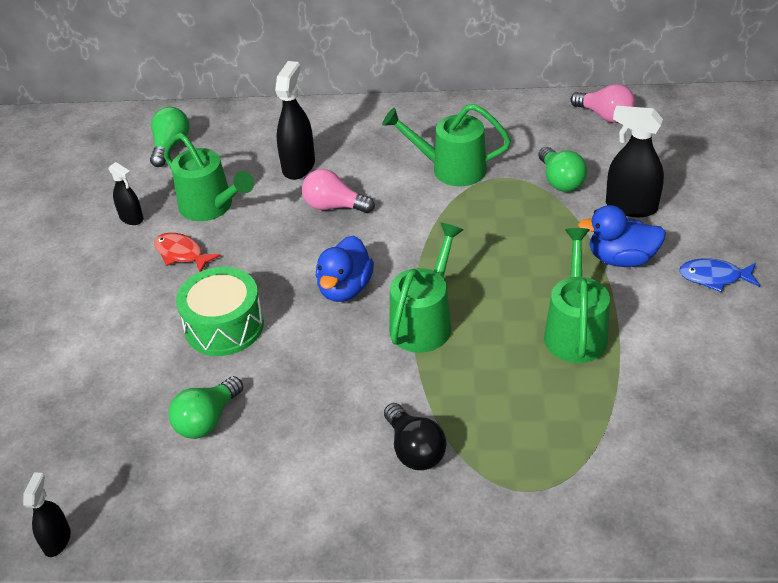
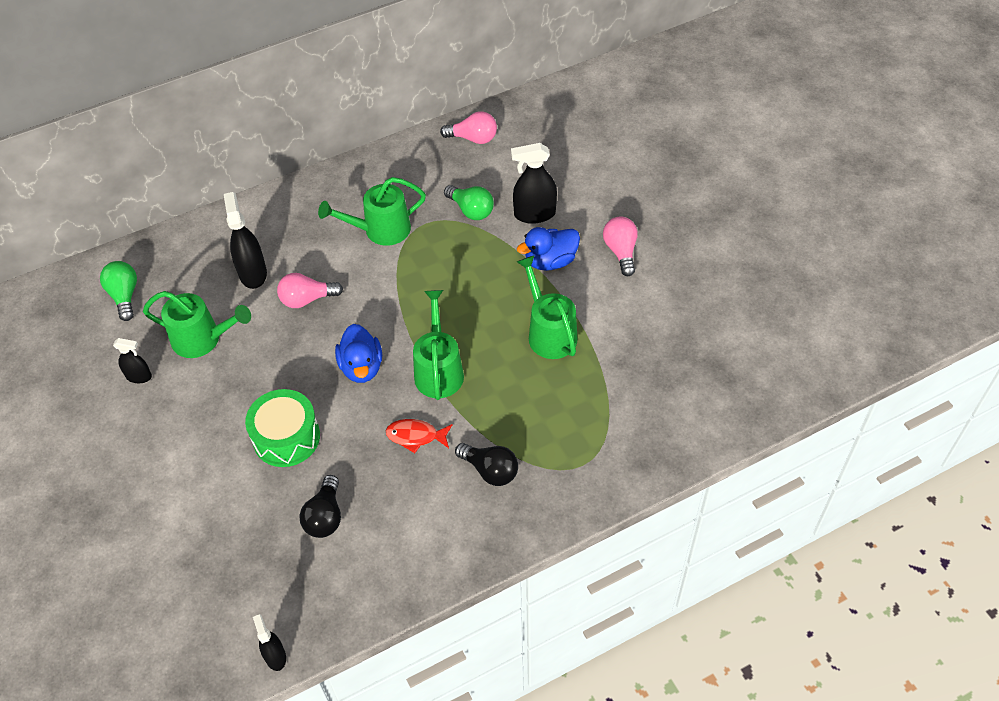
camera: 30 degrees left, 10 degrees up
red fish [154,233,221,272] -> red fish moved to [386,419,453,453]
green light bulb [168,376,243,439] -> black light bulb [300,475,341,538]
blue fish [679,258,760,292] -> pink light bulb [603,216,638,276]

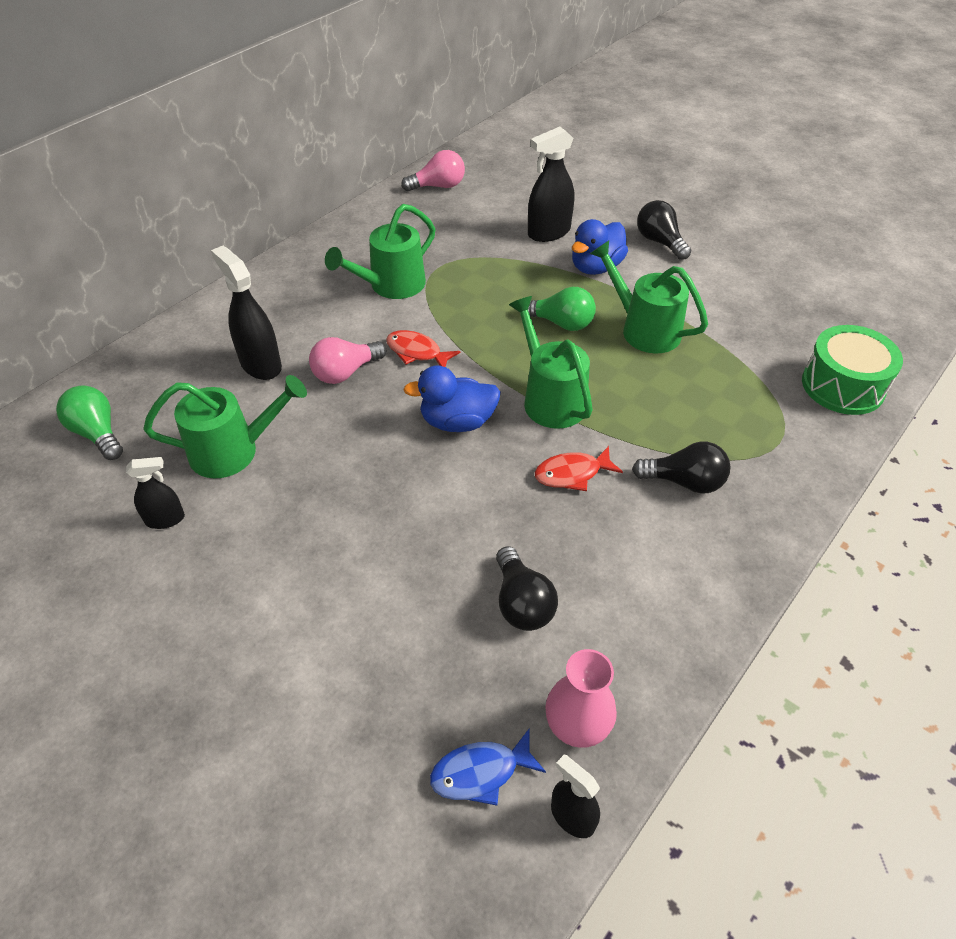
camera: 25 degrees left, 5 degrees down
green drum [245,389,320,467] -> green drum moved to [802,325,903,415]
blue duck [335,324,382,383] -> blue duck turned 120 degrees clockwise [403,365,501,432]
green light bulb [444,185,494,220] -> green light bulb moved to [528,287,596,331]
pink light bulb [603,216,638,276] -> black light bulb [637,200,692,260]
none -> red fish [386,330,461,367]
none -> blue fish [430,729,546,805]
none -> pink vase [545,649,617,748]

